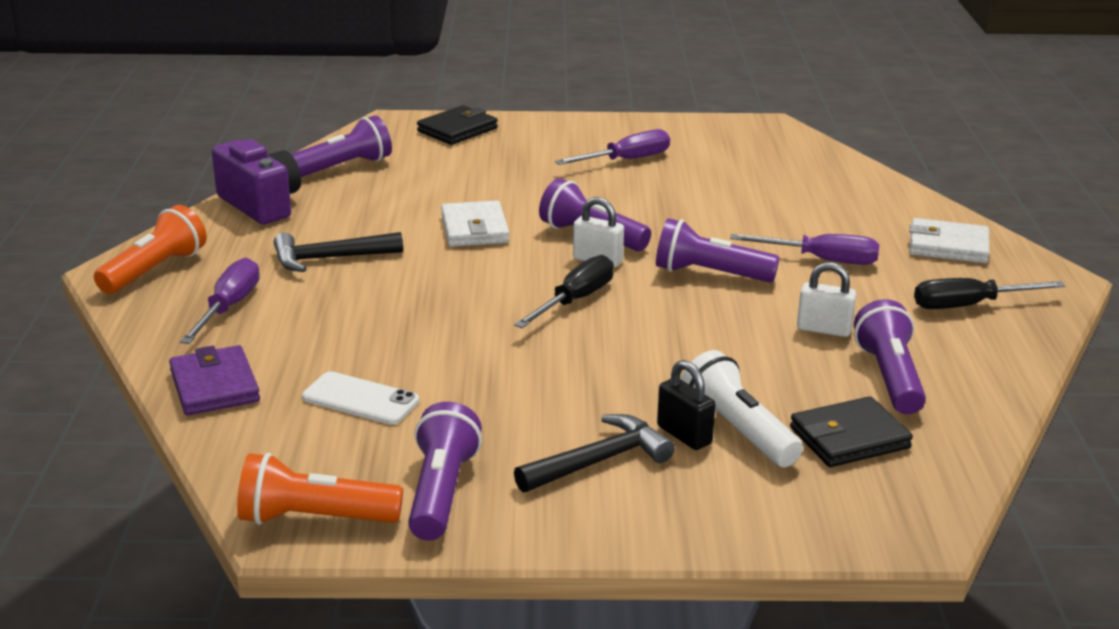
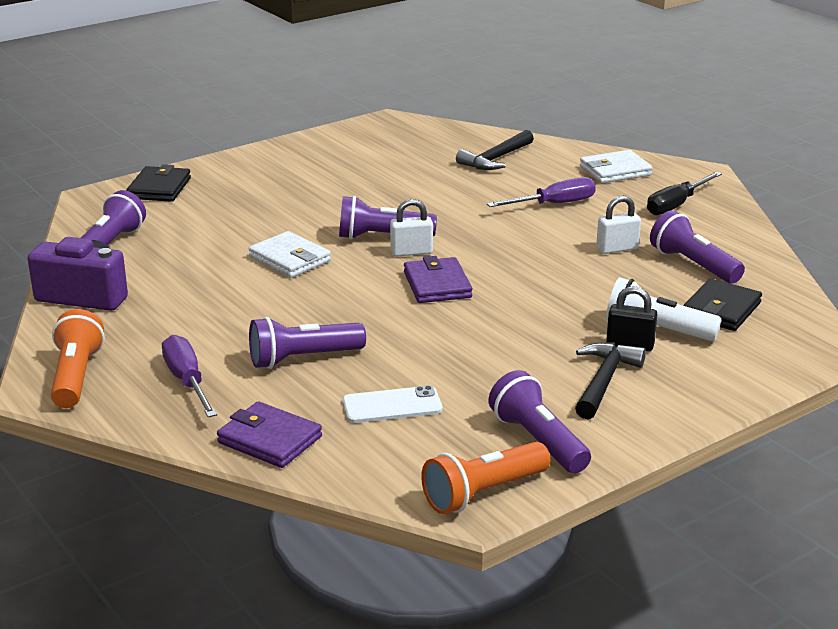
camera: 35 degrees left, 0 degrees up
black hammer [274,232,403,272] -> black hammer moved to [456,130,534,170]
black screwdriver [514,255,614,328] -> purple wallet [404,256,472,303]
purple screwdriver [555,129,670,165] -> none
purple flashlight [656,218,780,283] -> purple flashlight moved to [249,317,366,369]

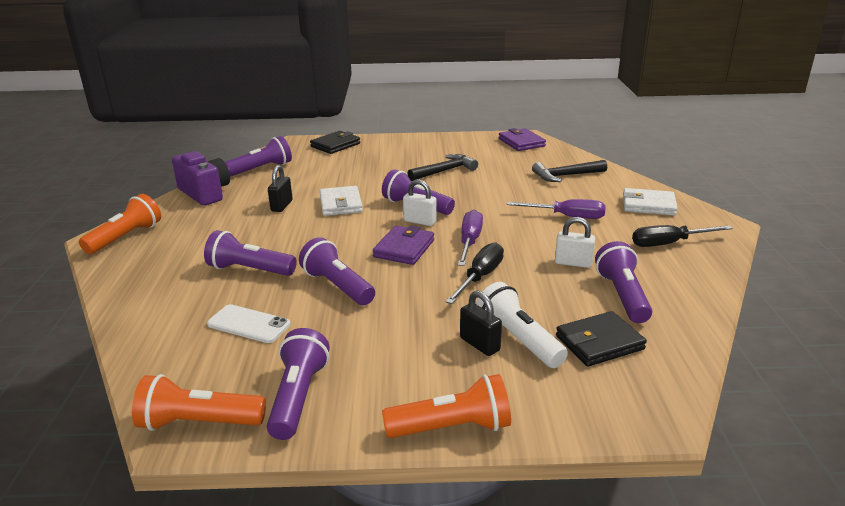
camera: 35 degrees right, 0 degrees up
purple screwdriver [162,335,217,417] -> purple screwdriver moved to [458,210,483,266]
purple wallet [217,401,322,468] -> purple wallet moved to [499,128,546,151]
black hammer [575,342,646,419] -> black hammer moved to [408,154,478,181]
none -> black padlock [268,165,293,212]
none -> purple flashlight [299,237,375,305]
none -> orange flashlight [382,374,511,438]
none -> black screwdriver [445,242,504,304]

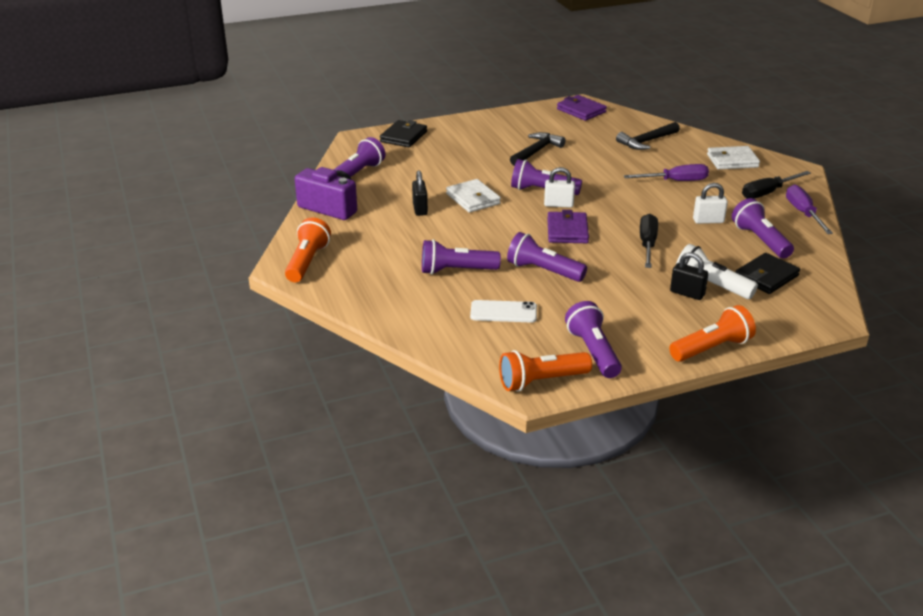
camera: 20 degrees left, 5 degrees up
purple screwdriver [458,210,483,266] -> purple screwdriver moved to [786,184,833,234]

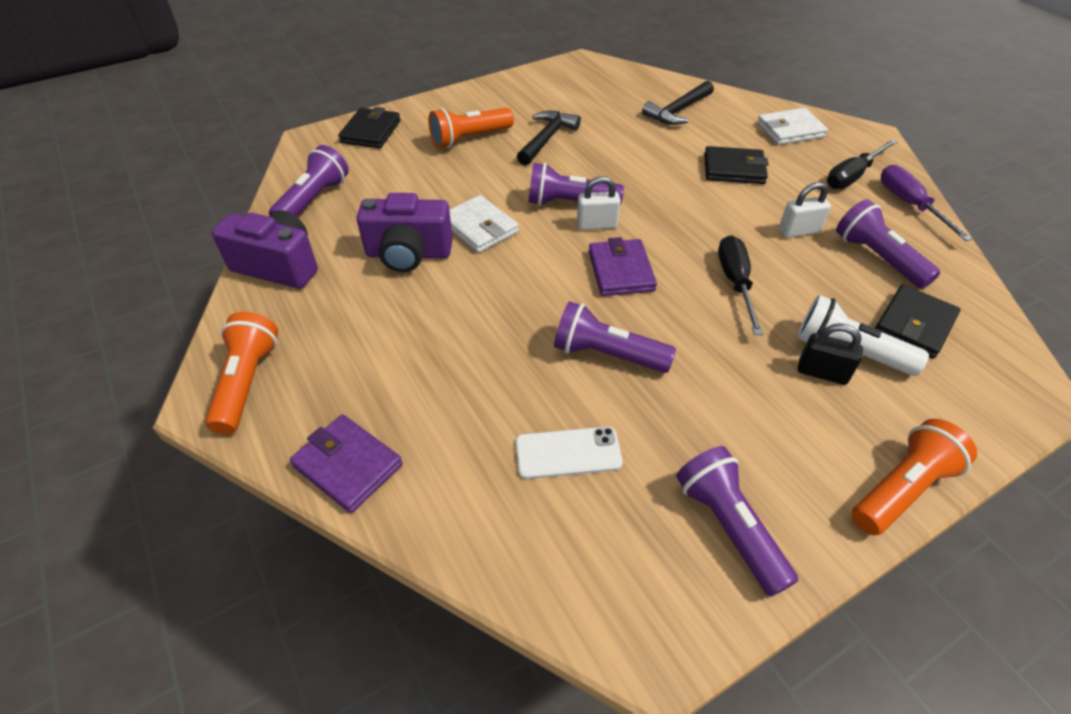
camera: 10 degrees left, 15 degrees up
black padlock [412,170,428,216] -> purple camera [356,193,453,272]
purple flashlight [422,239,501,275] -> none
orange flashlight [499,350,592,392] -> orange flashlight moved to [428,108,514,148]
purple wallet [557,95,607,121] -> purple wallet moved to [290,414,403,513]
purple screwdriver [624,164,709,181] -> black wallet [704,146,769,184]

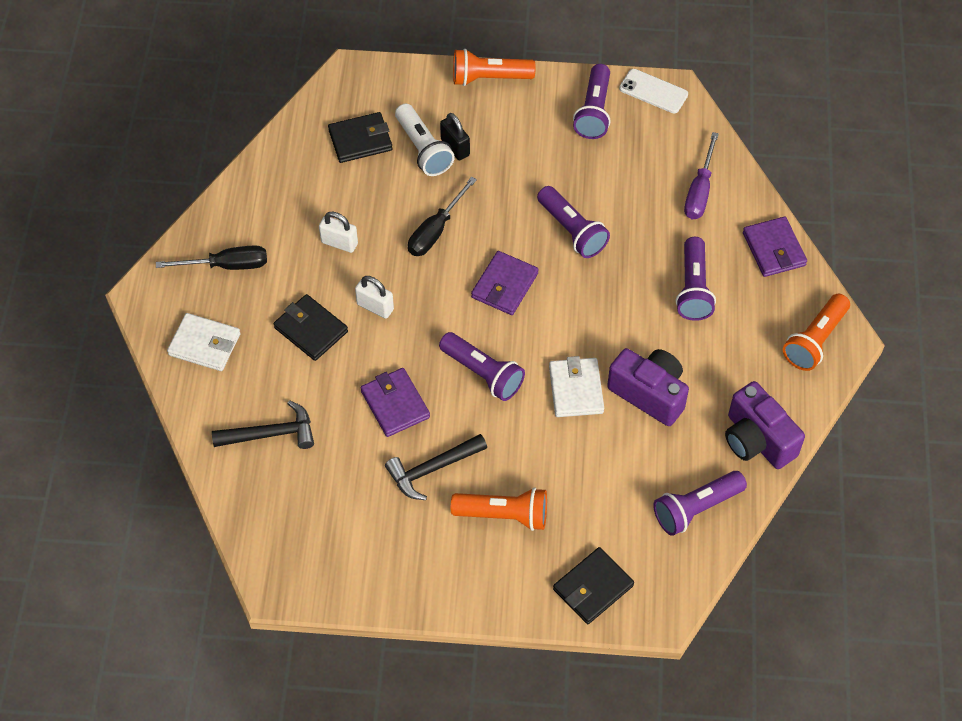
camera: 145 degrees left, 10 degrees up
white phone [515,427,623,479] -> white phone moved to [619,69,688,113]
white padlock [577,176,621,230] -> white padlock moved to [355,276,394,319]
purple flashlight [836,199,940,289] -> purple flashlight moved to [676,237,716,321]
purple screwdriver [881,165,972,241] -> purple screwdriver moved to [684,132,719,219]
none -> purple wallet [361,368,430,437]

